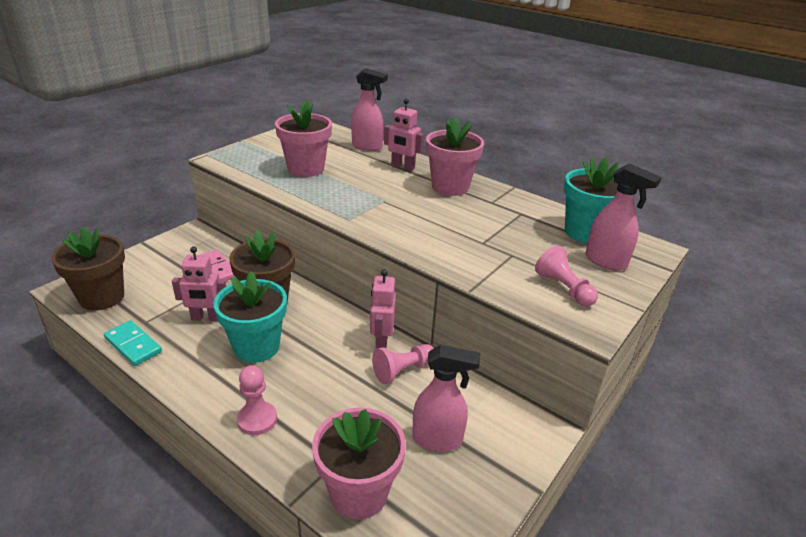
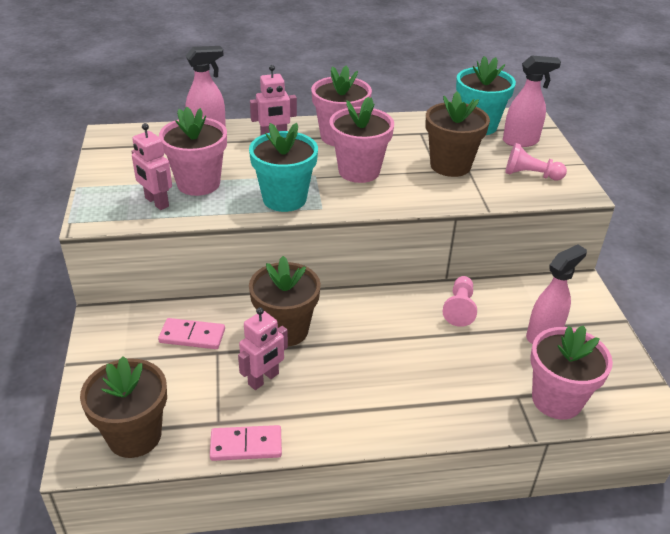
camera: 45 degrees left, 5 degrees up
turquoise domino [104,320,162,366] -> pink domino [210,425,282,461]
turquoise flower pot [214,271,287,363] -> turquoise flower pot moved to [249,123,318,212]
pink pawn [237,365,277,435] -> none
pink robot [370,270,396,349] -> pink robot moved to [131,123,172,210]
none -> pink flower pot [329,97,394,183]
none -> brown flower pot [425,91,490,177]

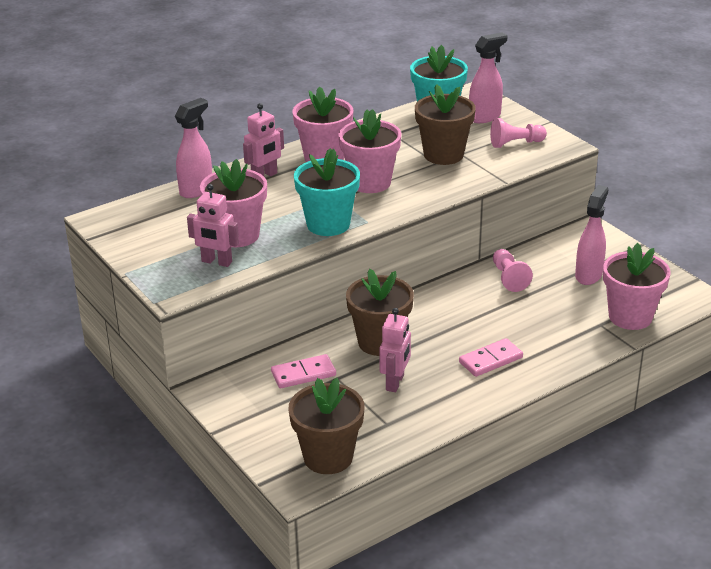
camera: 25 degrees left, 5 degrees down
pink domino [210,425,282,461] -> pink domino moved to [459,338,523,377]

